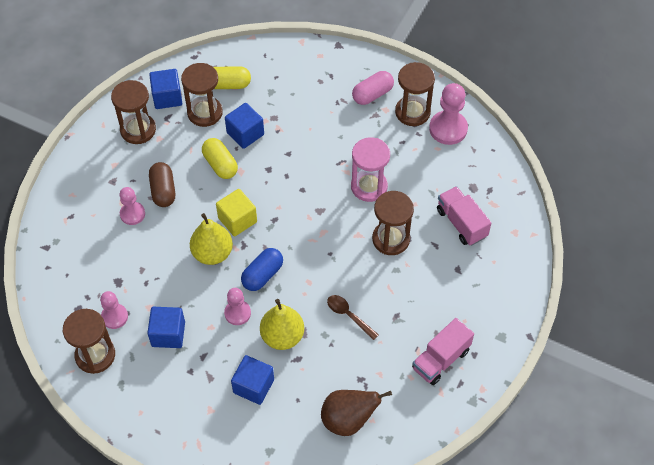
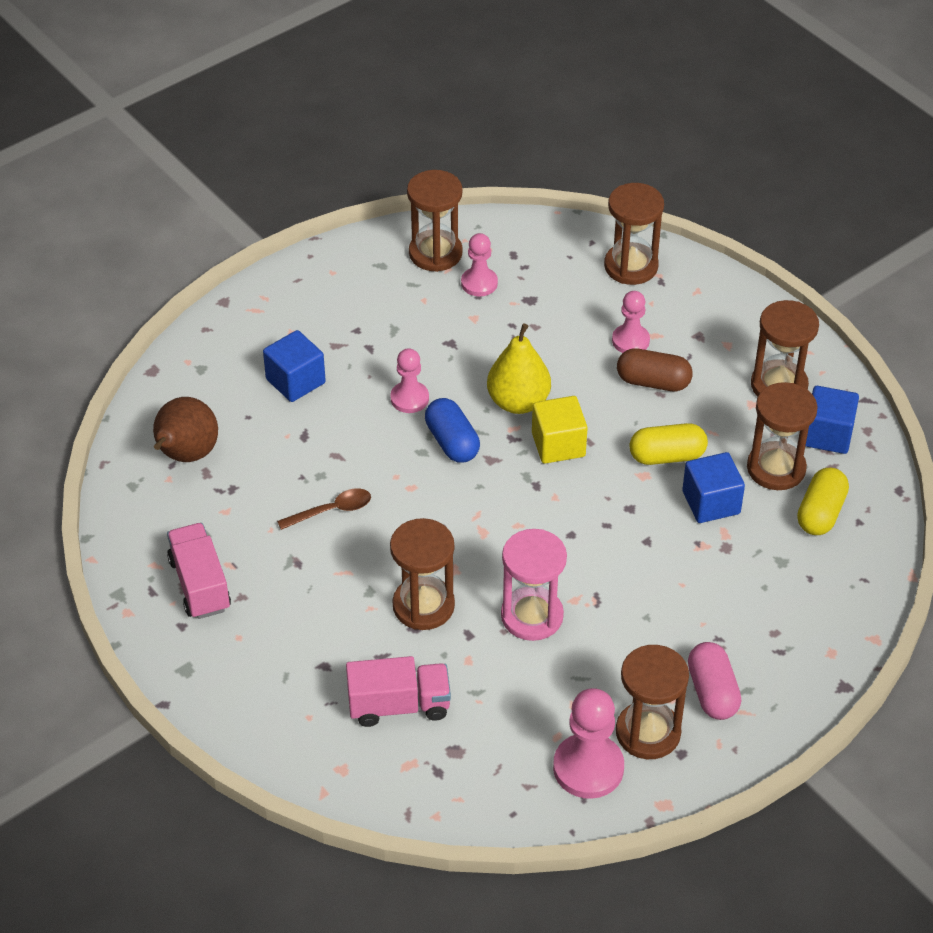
camera: 115 degrees right, 10 degrees down
blue cube [147,307,185,348] -> none
yellow pear [260,299,304,350] -> none
none -> brown hourglass [604,183,664,285]

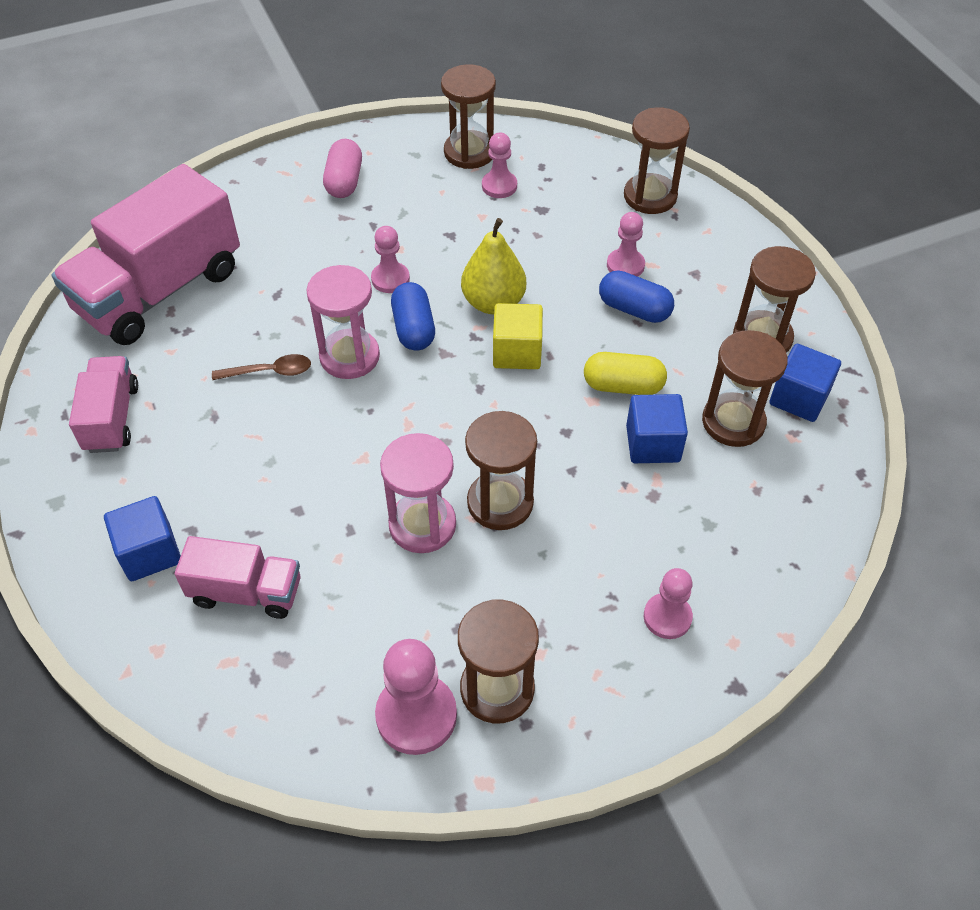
camera: 15 degrees right, 5 degrees up
brown pear [153,397,218,462] -> pink truck [52,164,240,345]
blue cube [263,330,326,402] -> blue cube moved to [104,496,181,581]
brown hourglass [390,518,455,630] -> brown hourglass moved to [465,411,537,530]
brown capsule [617,348,693,391] -> blue capsule [599,270,674,323]
pink capsule [688,642,741,720] -> pink capsule moved to [323,139,362,198]
yellow capsule [797,468,849,535] -> none
none -> pink hourglass [306,265,380,379]
none -> pink pawn [644,568,693,639]

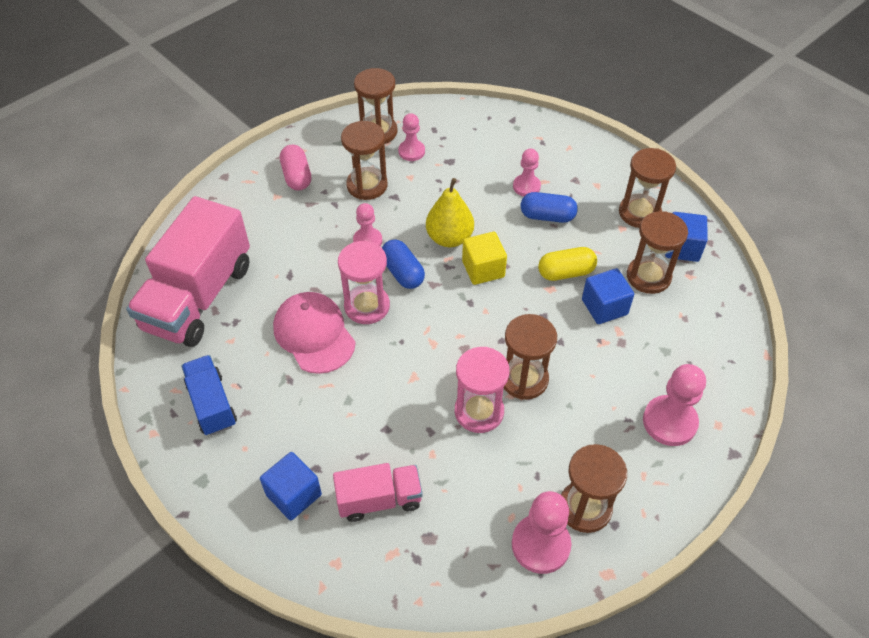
camera: 20 degrees left, 0 degrees up
pink truck [69,356,138,453] -> blue truck [181,355,237,436]
brown spoon [212,354,311,380] -> pink cap [273,292,356,374]
brown hourglass [624,108,690,214] -> brown hourglass moved to [341,121,388,200]
pink pawn [644,568,693,639] -> pink pawn [643,364,706,446], size x1.59

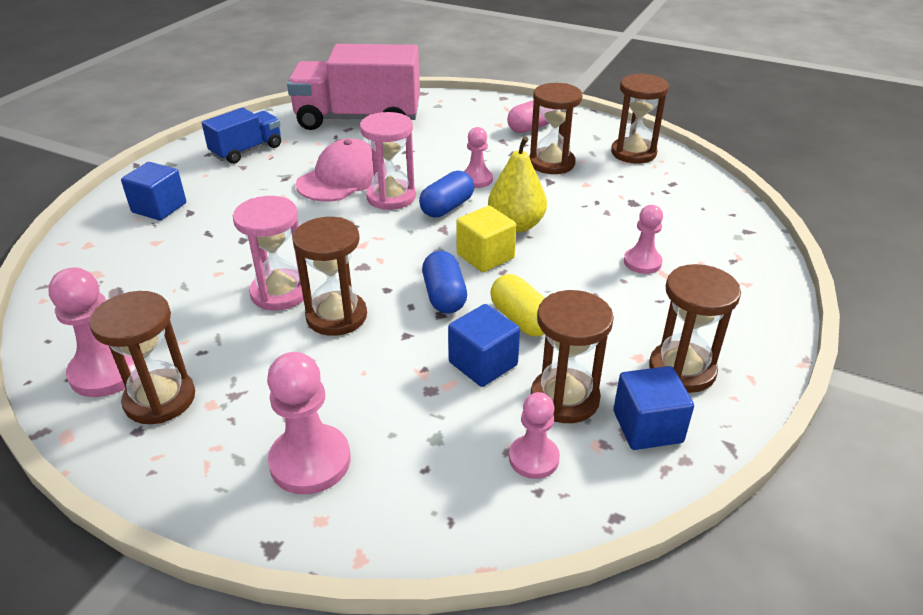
camera: 70 degrees right, 15 degrees down
pink truck [333,463,423,522] -> none
pink pawn [398,113,425,161] -> pink pawn moved to [509,392,560,479]
blue capsule [521,192,578,223] -> blue capsule moved to [422,251,467,313]

